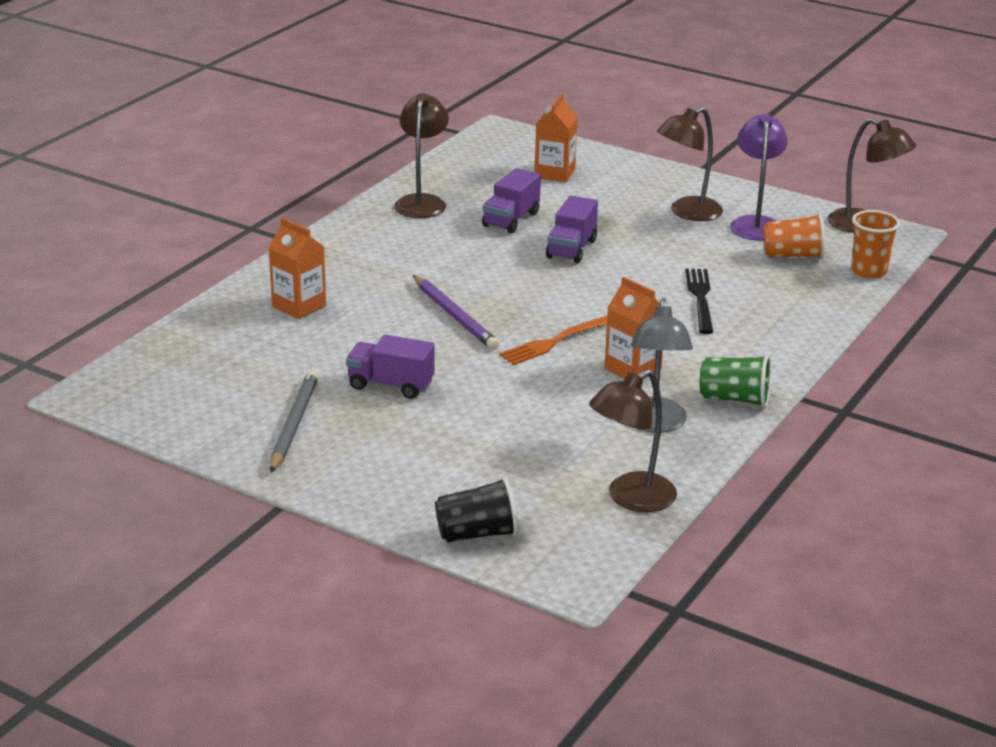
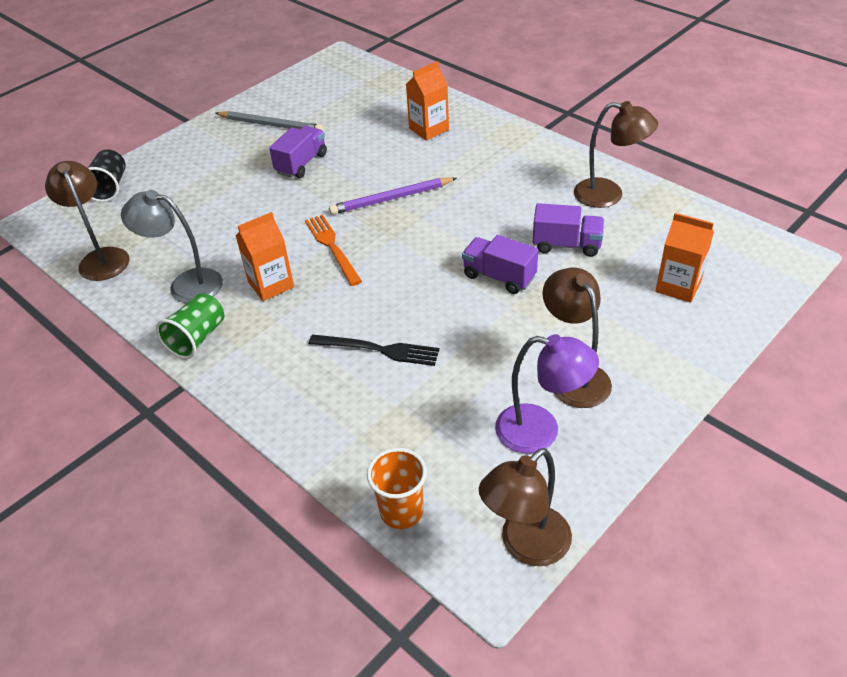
camera: 105 degrees right, 15 degrees up
purple truck [482,168,541,233] -> purple truck turned 150 degrees clockwise [533,203,604,257]
orange cup [763,213,825,259] -> none

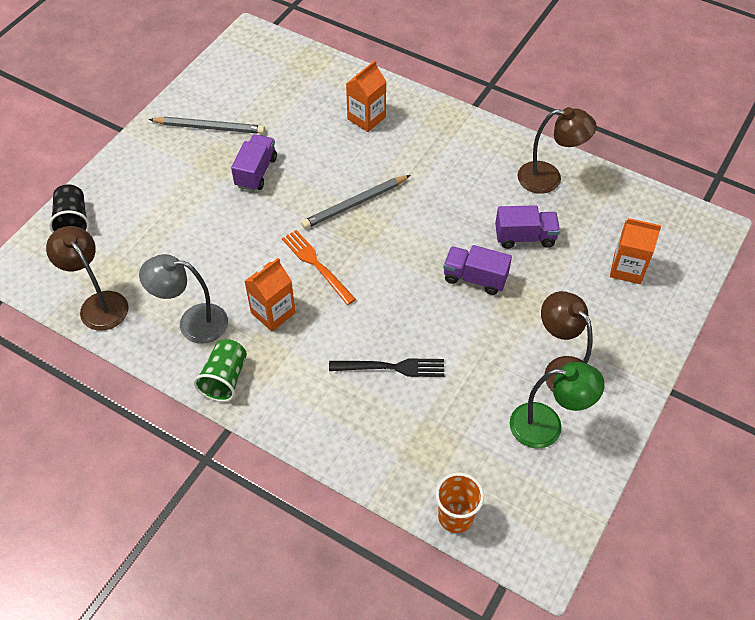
camera: 15 degrees left, 10 degrees up
purple pencil [329,177,457,215] -> grey pencil [301,175,410,229]
brown lamp [479,448,572,566] -> none
purple lamp [495,334,599,454] -> green lamp [510,362,605,448]

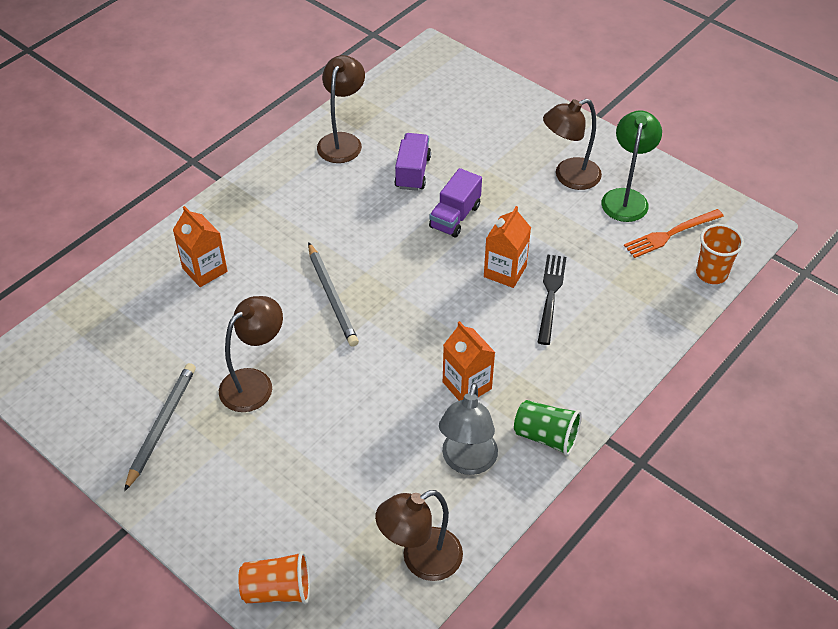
camera: 80 degrees left, 5 degrees down
black cup [49,185,90,233] -> orange cup [238,551,310,604]
purple truck [231,134,277,191] -> brown lamp [219,296,283,412]
orange fork [282,230,356,305] -> orange fork moved to [624,209,724,258]
orange carton [610,218,661,284] -> orange carton moved to [484,206,531,288]

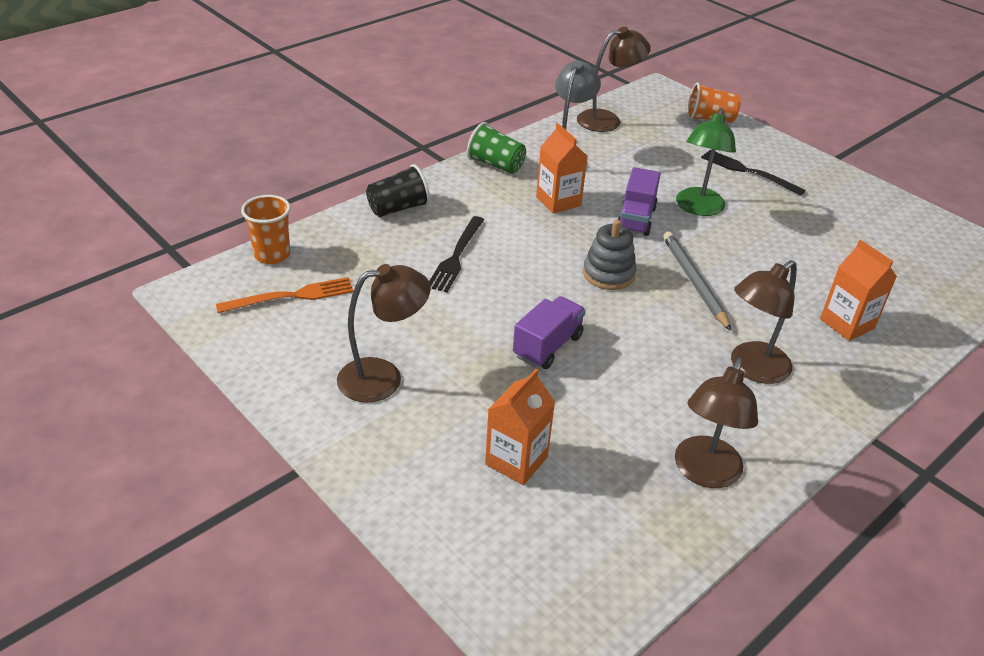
camera: 175 degrees left, 10 degrees down
grey pencil [124,363,196,491] -> none
brown lamp [219,296,283,412] -> brown lamp moved to [731,260,797,384]
purple truck [394,133,431,191] -> purple truck moved to [617,167,661,236]
orange carton [484,206,531,288] -> orange carton moved to [485,369,555,485]
green lamp [602,110,662,222] -> green lamp moved to [676,108,736,216]
none -> black cup [366,164,430,217]
none -> grey stacking toy [583,220,637,290]
none -> black fork [701,150,806,196]

